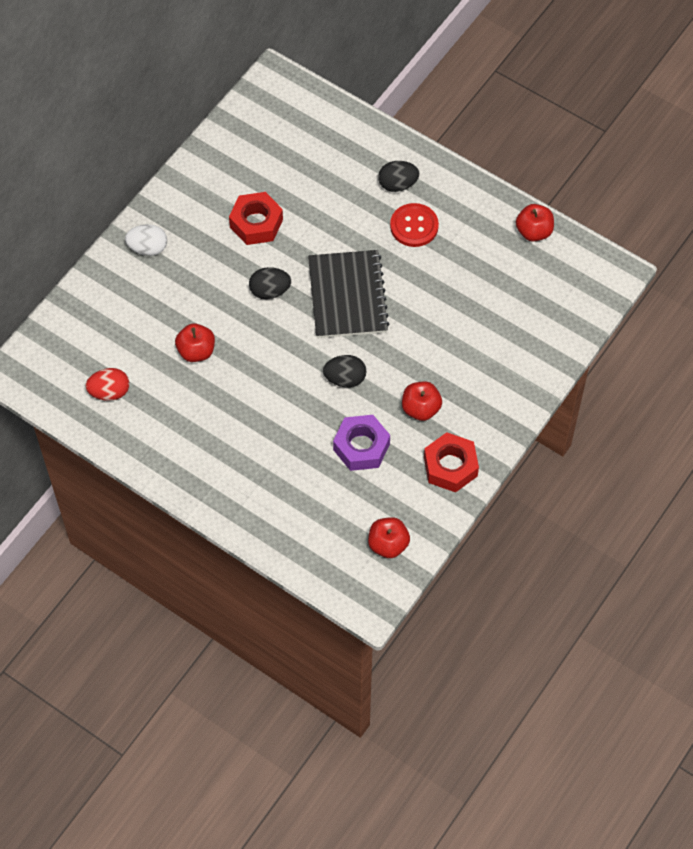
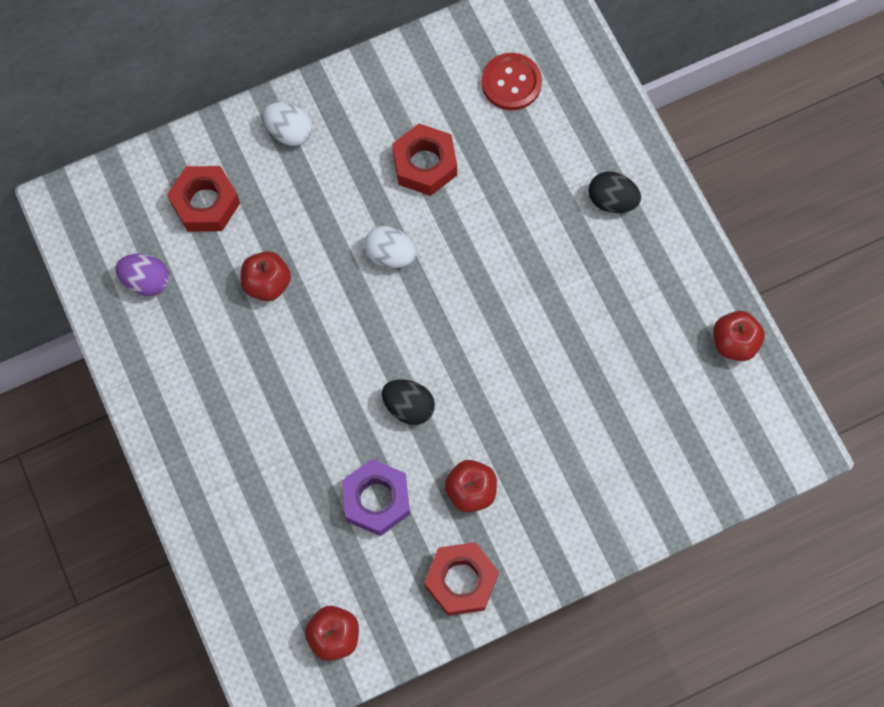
camera: 30 degrees right, 10 degrees up
red egg [86,368,129,401] -> purple egg [115,254,169,296]
black egg [249,267,291,299] -> white egg [364,226,416,268]
black notebook [308,250,390,338] -> none
red button [390,203,439,247] -> red button moved to [482,53,542,110]
none -> red nut [167,166,240,232]

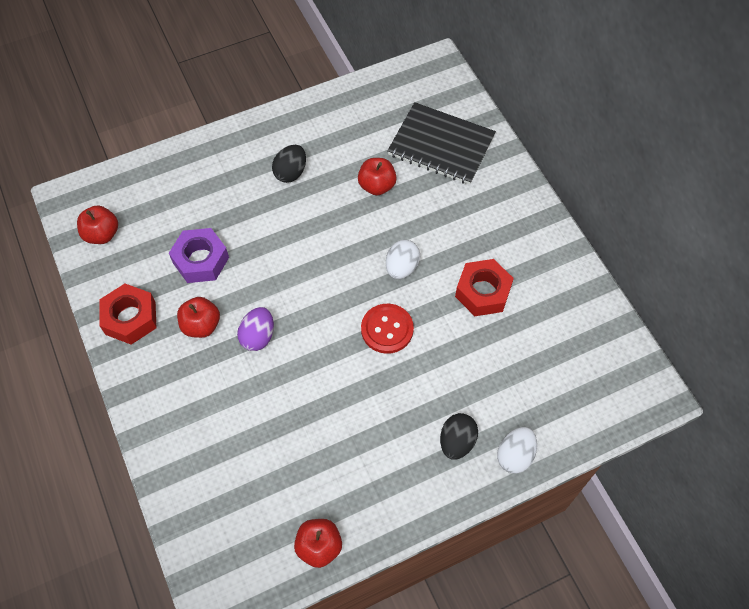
camera: 90 degrees right, 10 degrees down
purple egg [115,254,169,296] -> purple egg moved to [237,307,274,351]
red nut [167,166,240,232] -> black notebook [387,102,496,185]
white egg [263,102,313,146] -> white egg moved to [497,427,537,474]
black egg [382,379,435,425] -> black egg moved to [272,145,306,183]
red button [482,53,542,110] -> red button moved to [361,304,414,354]

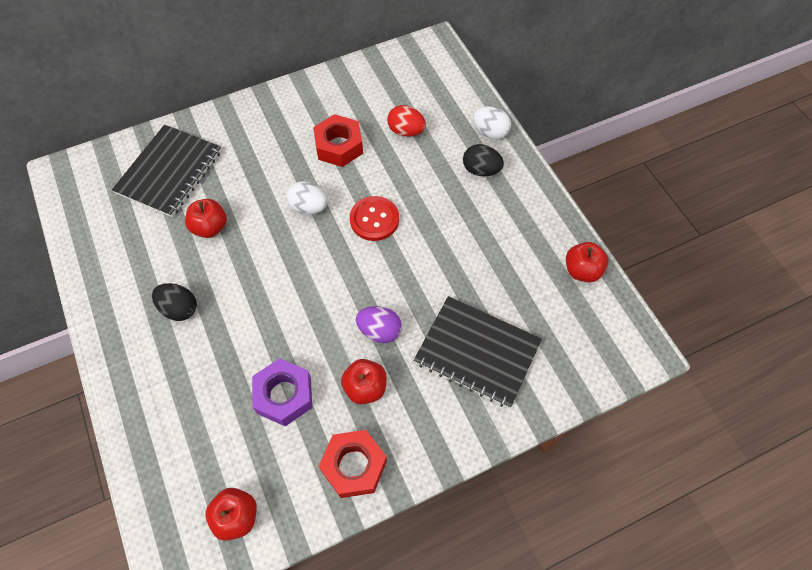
camera: 90 degrees left, 0 degrees up
none -> red egg [388,105,426,137]
none -> black notebook [414,296,542,408]

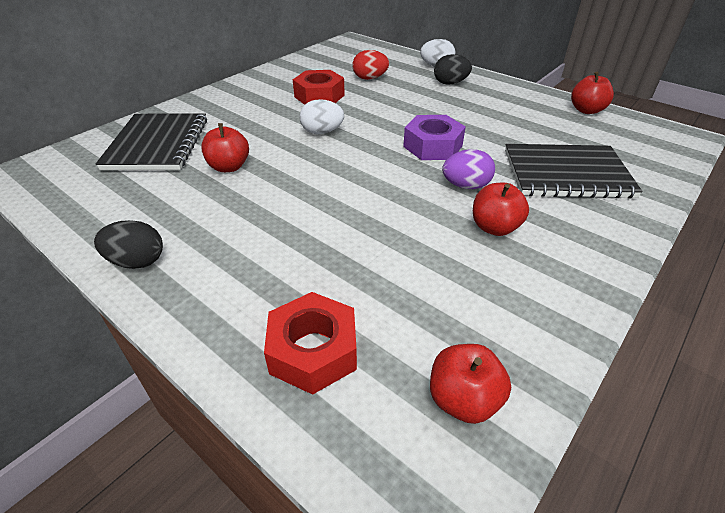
camera: 25 degrees left, 20 degrees down
black egg [152,283,197,321] -> black egg moved to [94,220,163,269]
purple nut [252,358,312,426] -> purple nut moved to [403,115,466,160]
red nut [319,430,387,498] -> red nut moved to [264,292,357,395]
red button [350,196,399,241] -> none

